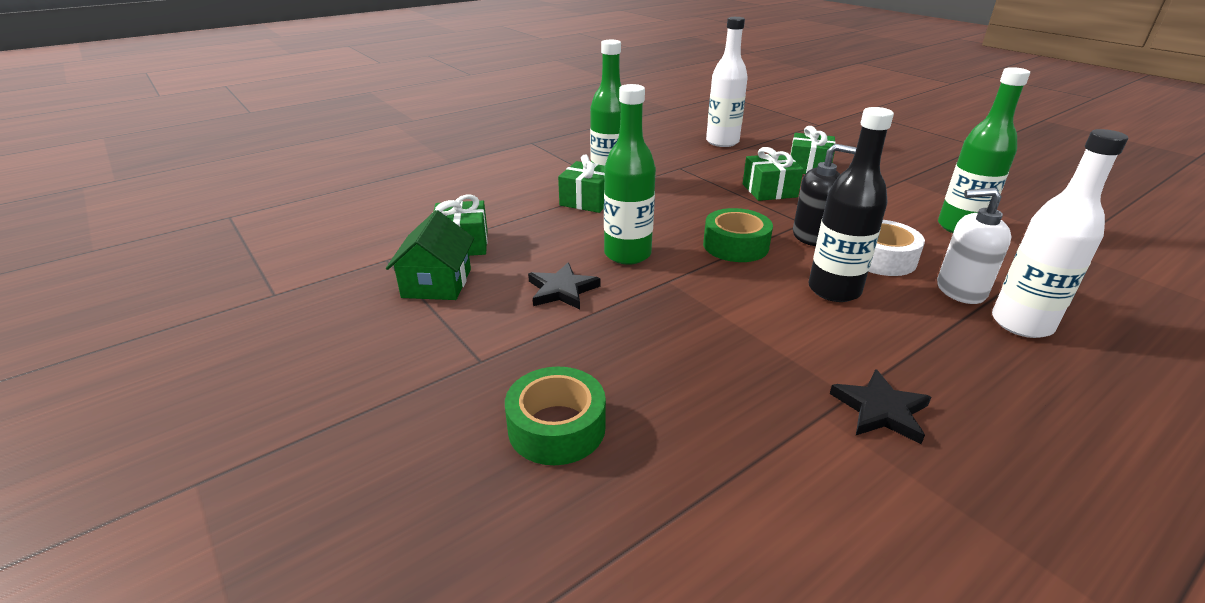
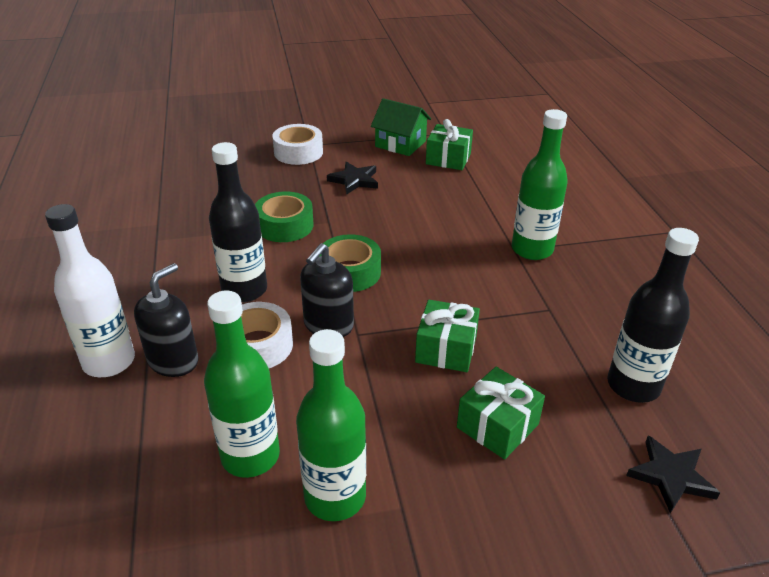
camera: 115 degrees right, 5 degrees up
green tape [505,366,606,465] -> green tape moved to [255,191,313,242]
green gift [558,154,605,213] -> none
green bottle [604,84,656,265] -> green bottle moved to [296,329,366,521]
white bottle [706,17,748,147] -> black bottle [607,228,699,403]
black star [830,369,931,444] -> black star moved to [626,436,720,513]
white soap dispenser [937,188,1012,304] -> black soap dispenser [134,263,198,377]
none -> white tape [272,124,323,165]

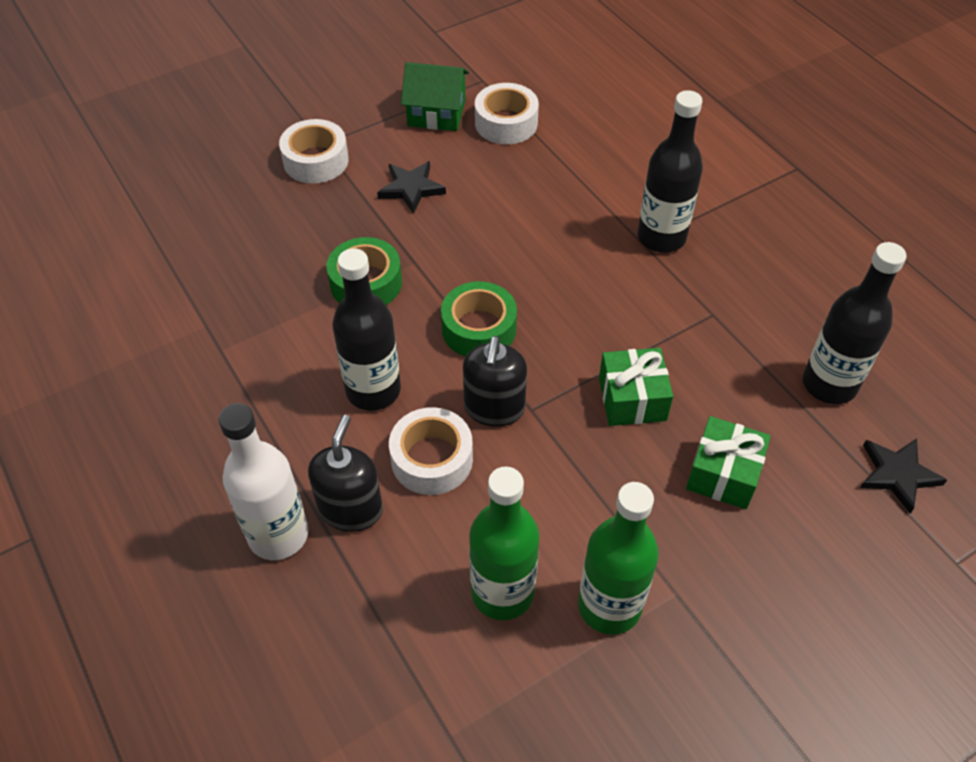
camera: 20 degrees left, 15 degrees up
green gift [426,119,473,170] -> white tape [475,83,539,144]
green bottle [512,109,568,260] -> black bottle [638,90,703,253]

